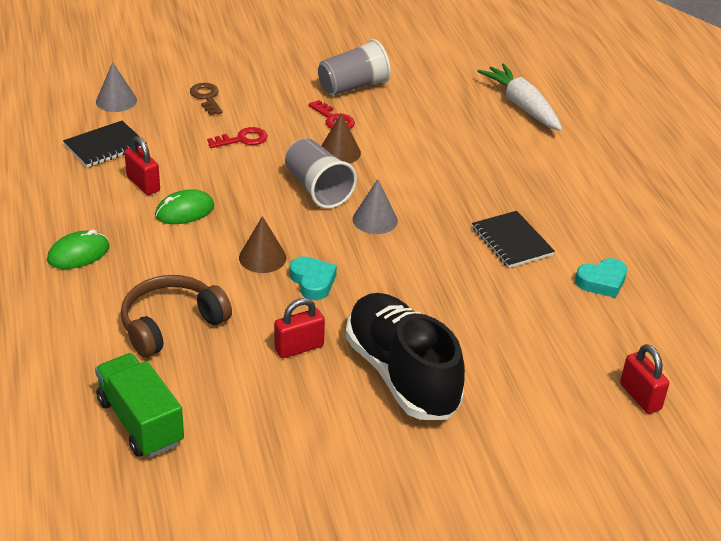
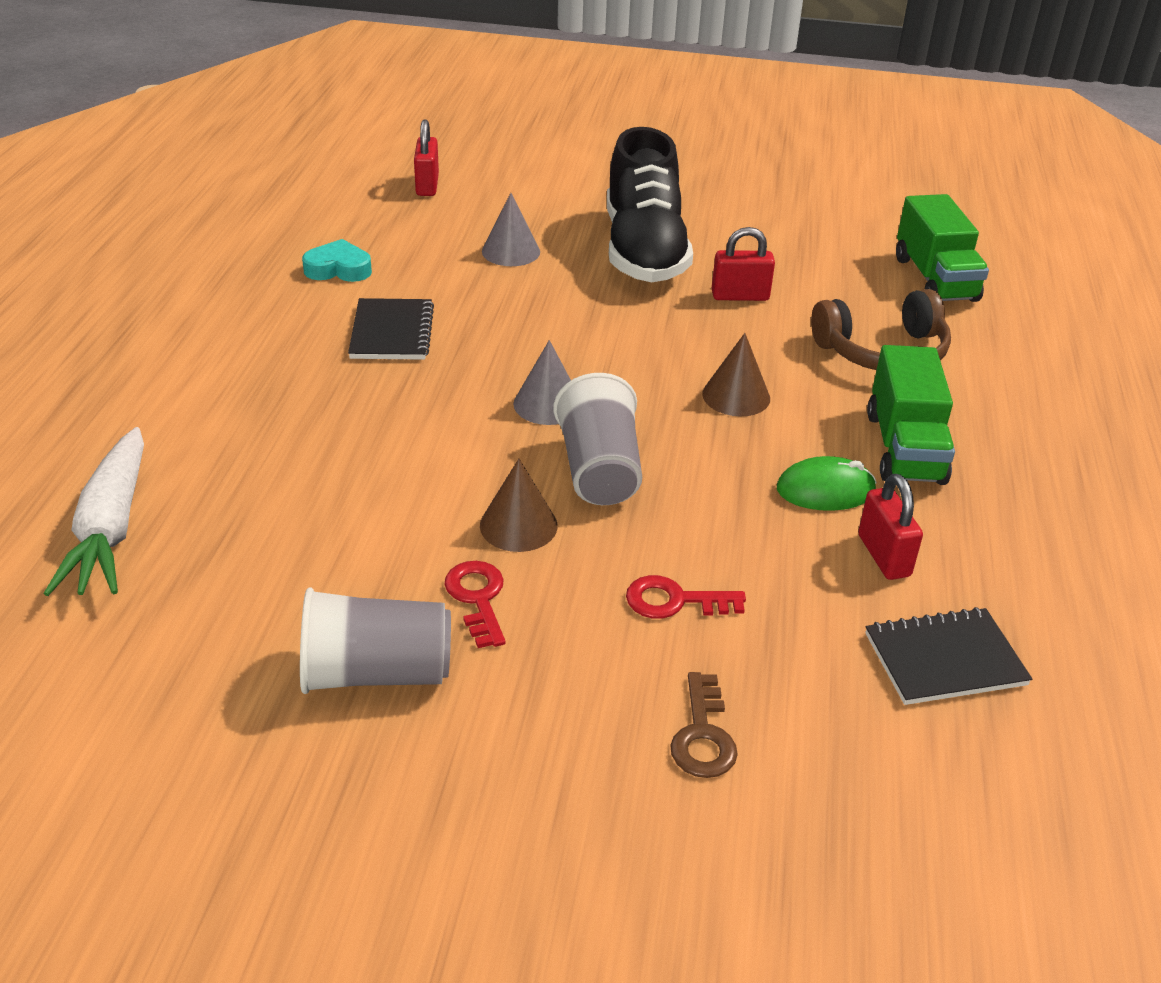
camera: 155 degrees left, 0 degrees up
green mouse [47,230,110,269] -> none
grey cone [96,62,137,112] -> grey cone moved to [482,193,540,266]
turquoise heart [290,256,337,300] -> none
none -> green truck [867,345,955,485]

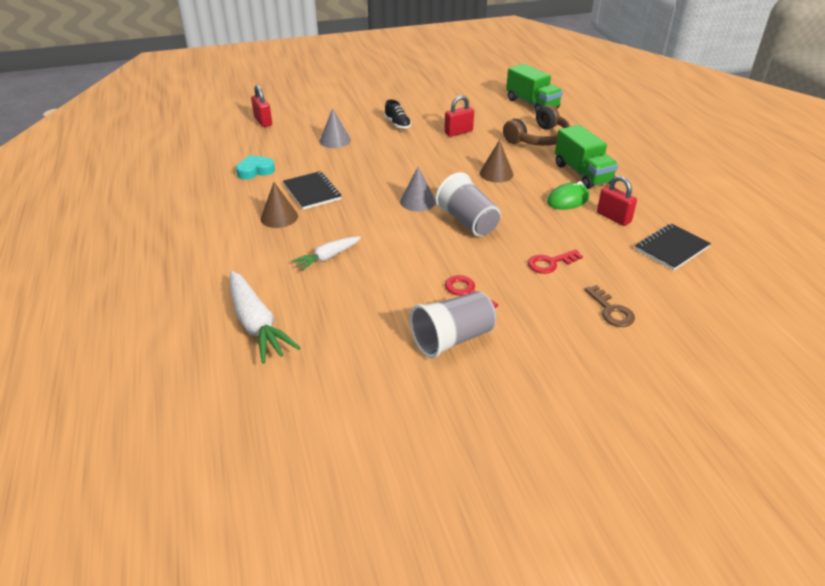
camera: 25 degrees left, 0 degrees up
brown cone [480,459,558,552] -> brown cone moved to [260,182,298,228]
black shoe [607,127,693,282] -> black shoe [384,99,411,129], size x0.40
none -> white carrot [292,237,361,271]

